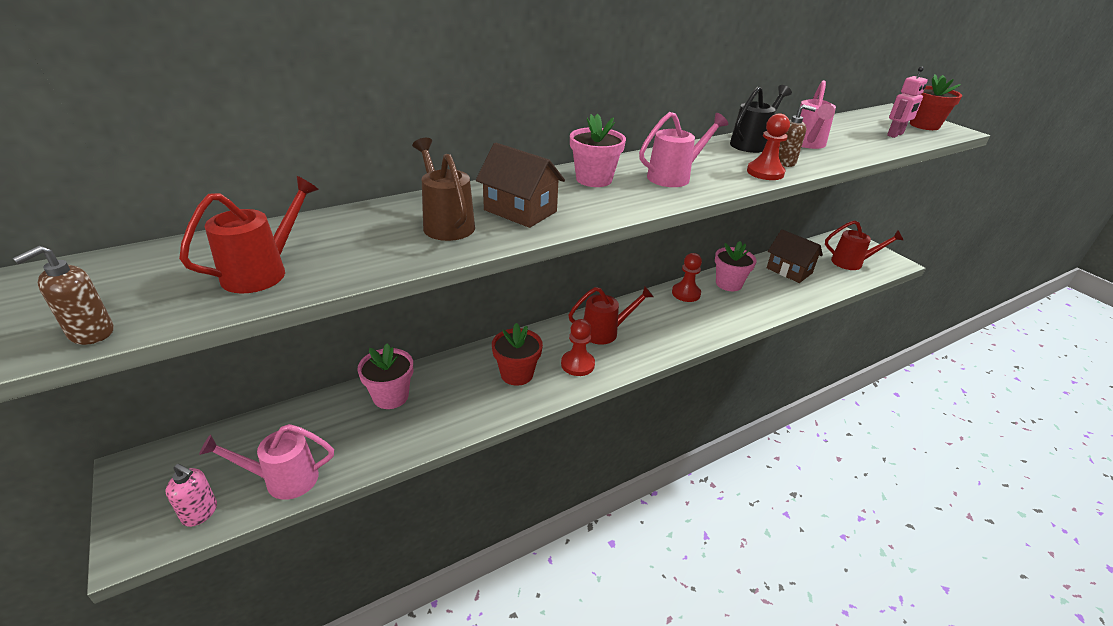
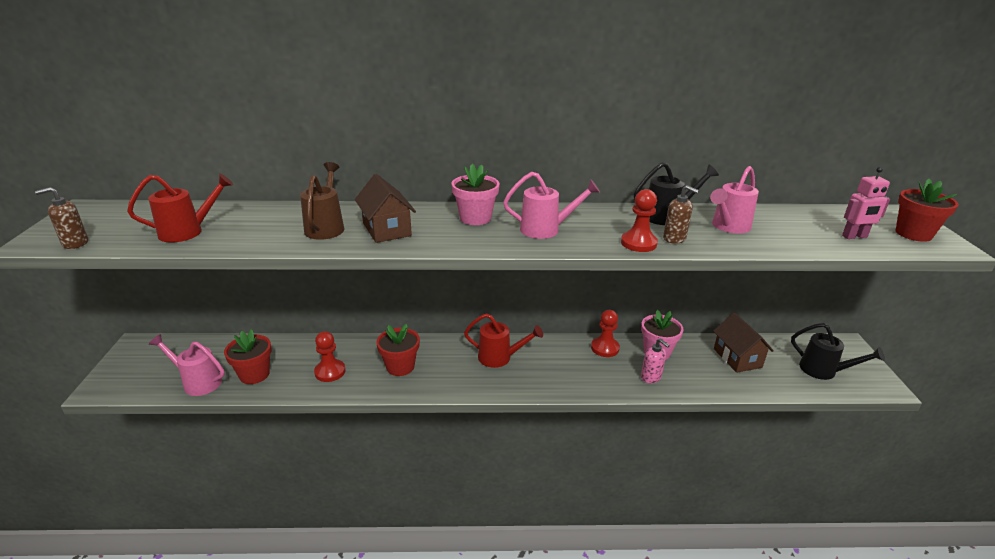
camera: 30 degrees right, 5 degrees down
pink soap dispenser [165,464,217,527] -> pink soap dispenser moved to [641,339,670,383]
pink flower pot [357,343,413,409] -> none
red pawn [561,319,595,376] -> red pawn moved to [314,331,345,382]
red watering can [825,220,904,270] -> black watering can [791,323,885,380]
none -> red flower pot [224,329,272,384]

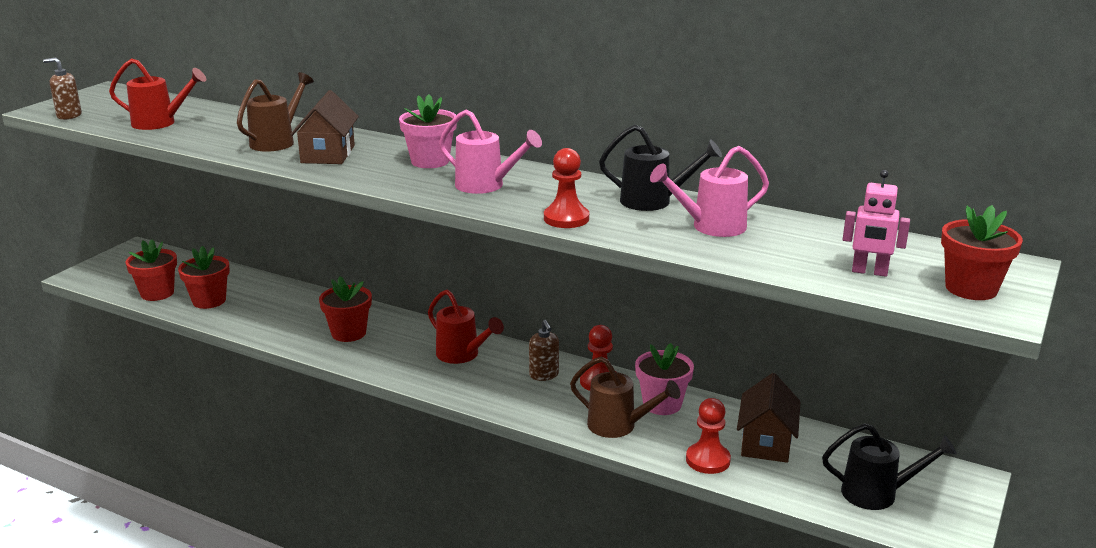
camera: 30 degrees right, 5 degrees down
pink watering can [149,334,225,396] -> red flower pot [125,239,177,301]
red pawn [314,331,345,382] -> red pawn moved to [686,398,731,474]
pink soap dispenser [641,339,670,383] -> brown watering can [570,357,680,438]
brown soap dispenser [663,185,699,244] -> brown soap dispenser moved to [529,320,559,381]
black watering can [791,323,885,380] -> black watering can turned 60 degrees counterclockwise [822,423,957,510]

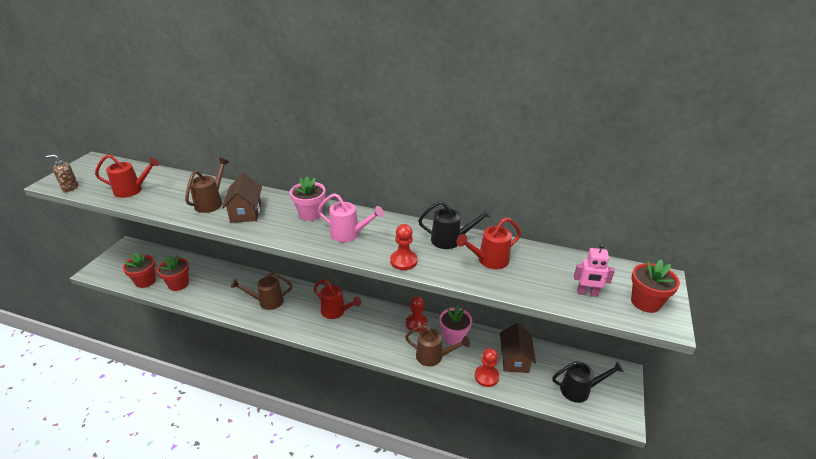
camera: 10 degrees left, 10 degrees up
red flower pot [319,276,372,342] -> brown watering can [231,272,292,310]
brown soap dispenser [529,320,559,381] -> none
pink watering can [650,146,769,237] -> red watering can [456,217,521,269]

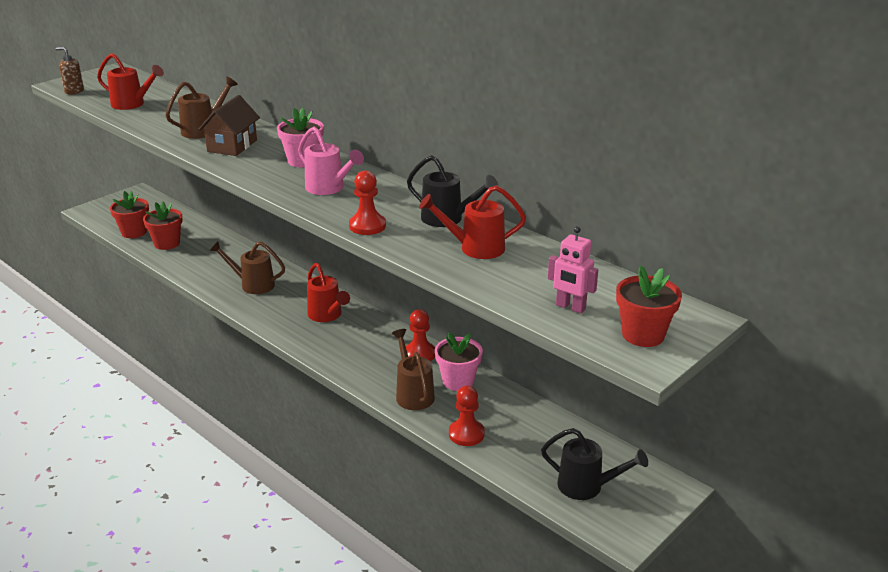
camera: 25 degrees right, 5 degrees down
brown watering can [405,325,470,366] -> brown watering can turned 150 degrees counterclockwise [392,329,435,410]
brown house [500,323,536,373] -> none

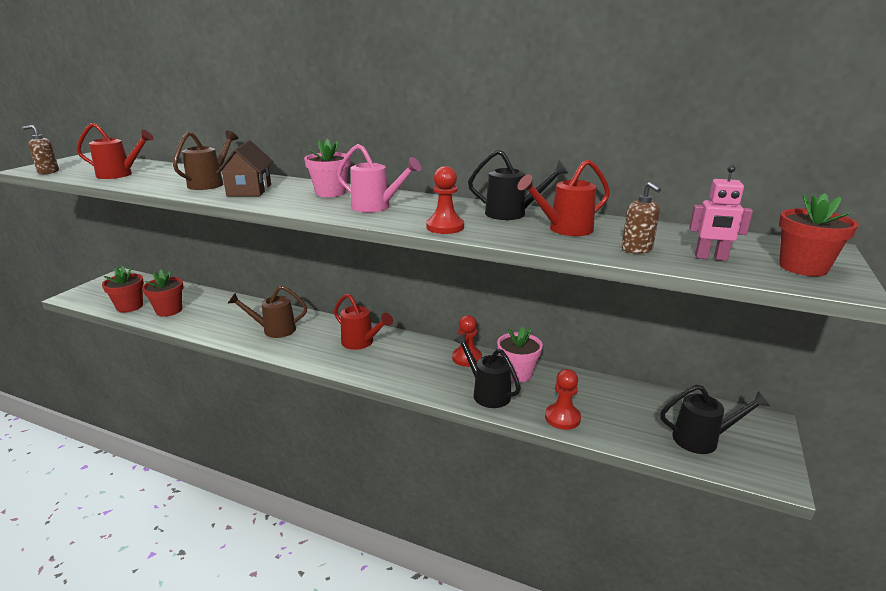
camera: 20 degrees left, 5 degrees down
brown watering can [392,329,435,410] -> black watering can [454,333,520,408]
none -> brown soap dispenser [621,182,661,254]

